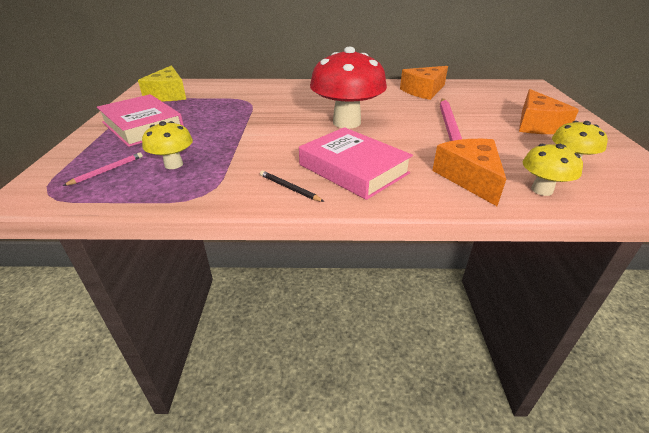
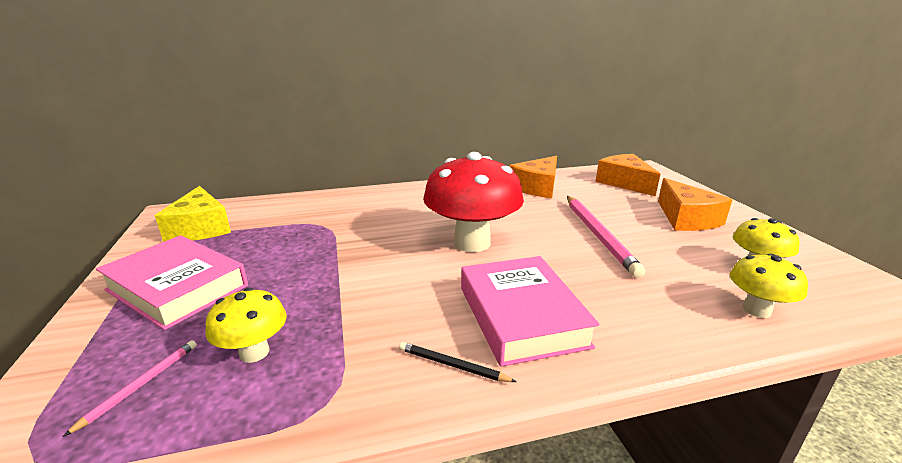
camera: 15 degrees left, 10 degrees down
pink book [299,127,413,200] -> pink book turned 45 degrees clockwise [461,256,600,367]
orange cheese [432,139,506,206] -> orange cheese moved to [595,154,660,197]

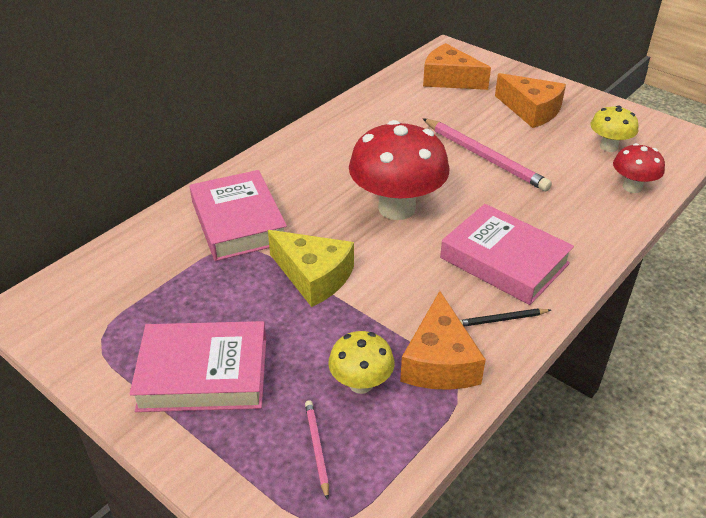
camera: 35 degrees left, 15 degrees up
yellow cheese [155,186,231,242] -> yellow cheese moved to [268,230,354,307]
orange cheese [509,156,557,198] -> orange cheese moved to [400,291,486,390]
yellow mushroom [730,254,808,318] -> red mushroom [613,143,665,193]
none -> pink book [190,170,287,261]

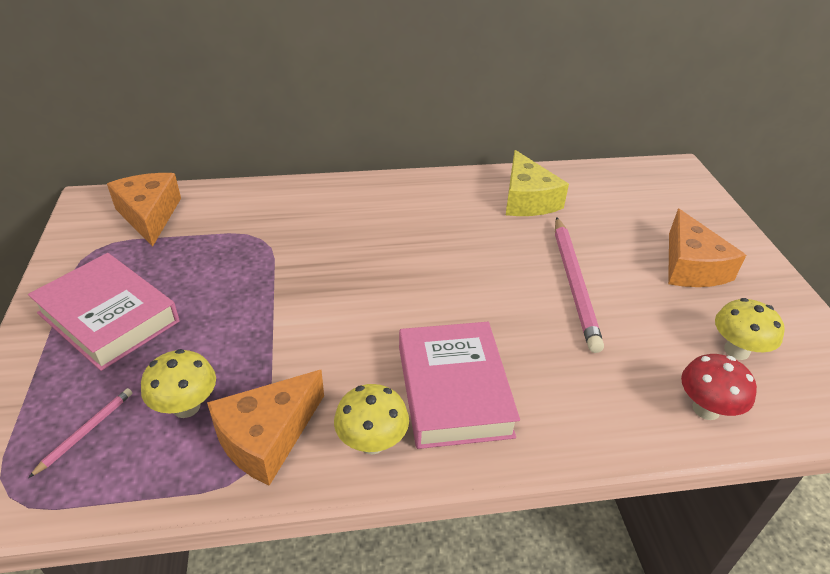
camera: 40 degrees right, 0 degrees up
pink book [190,170,287,261] -> none
yellow cheese [268,230,354,307] -> yellow cheese moved to [506,150,569,216]
red mushroom [349,120,450,220] -> none
orange cheese [423,43,491,90] -> orange cheese moved to [107,173,181,247]
black pencil [460,308,551,327] -> yellow mushroom [334,384,409,455]

